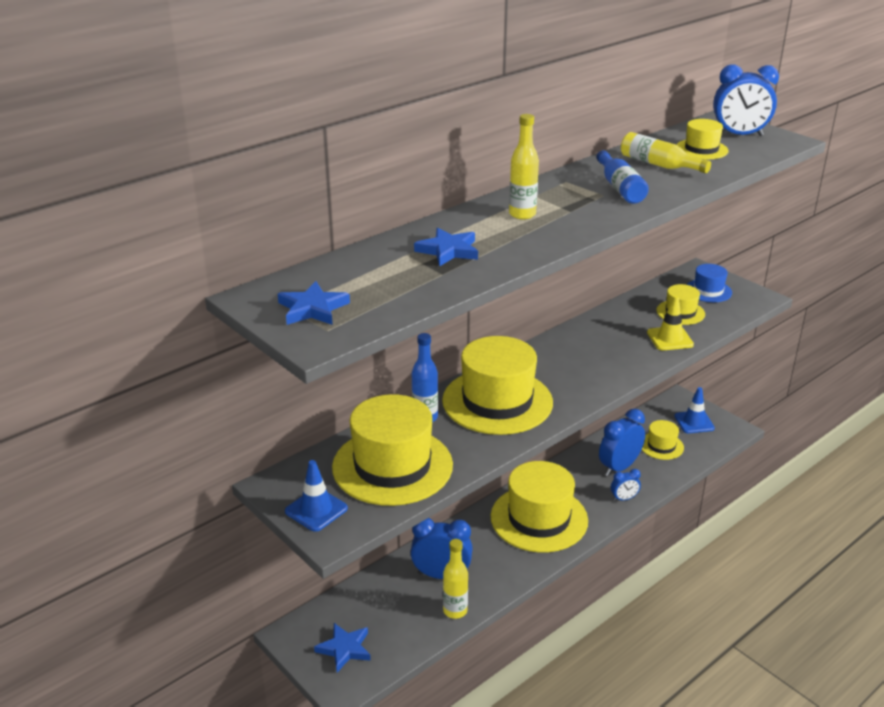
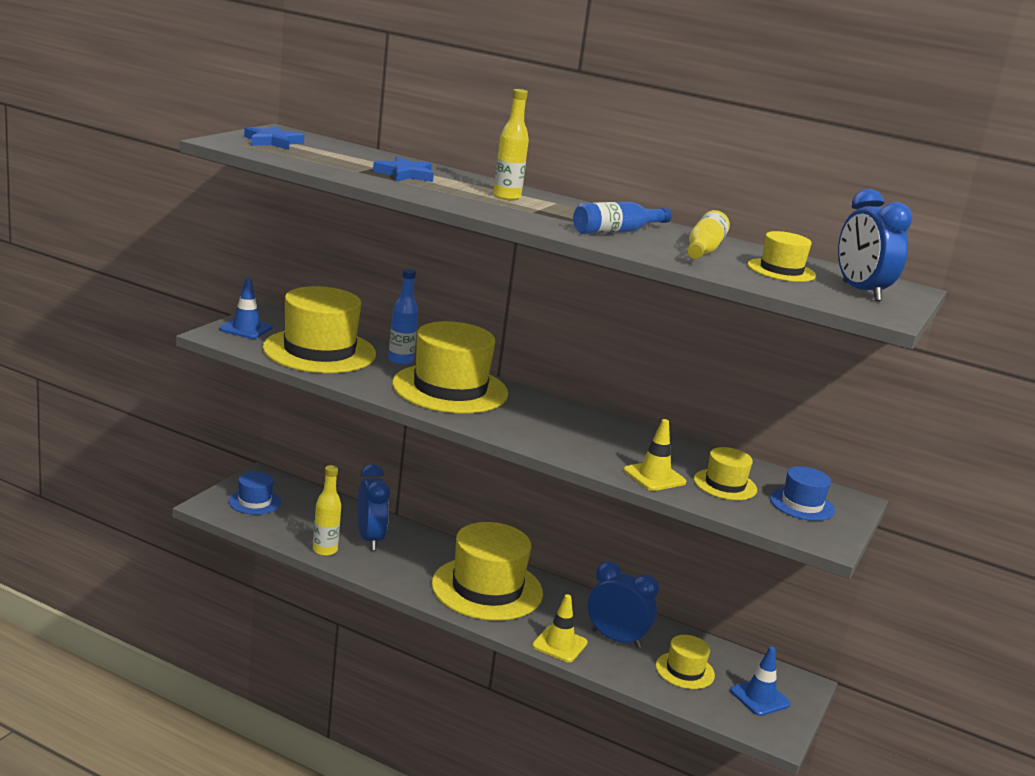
camera: 65 degrees right, 10 degrees down
blue star [314,623,371,672] -> blue hat [229,472,281,515]
blue clock [611,469,641,501] -> yellow traffic cone [532,594,588,662]

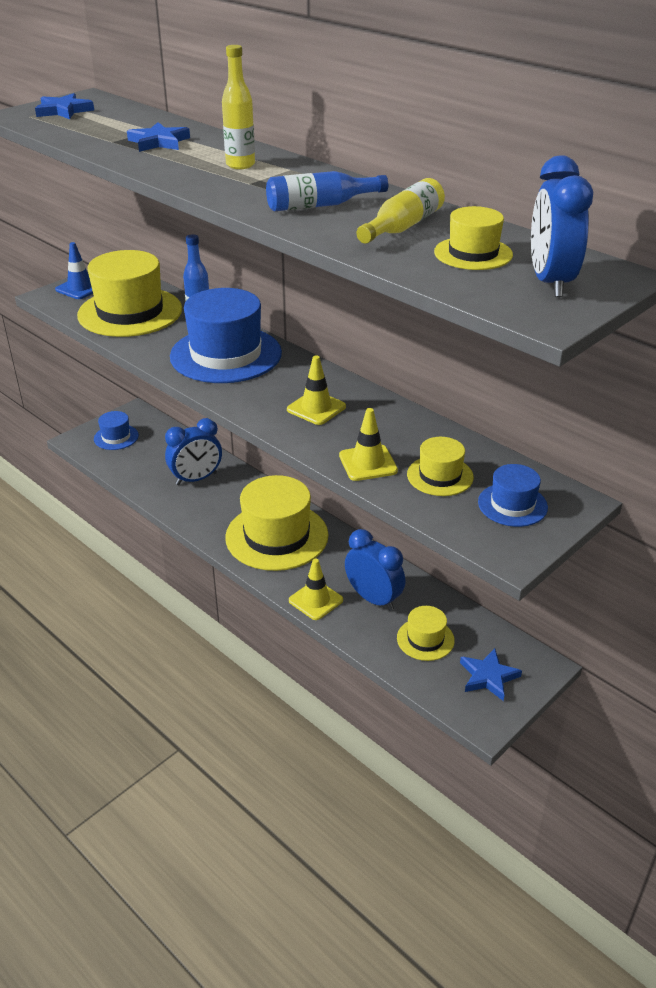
camera: 20 degrees right, 15 degrees up
yellow bottle [313,465,341,556] -> none
blue clock [357,464,390,550] -> blue clock turned 60 degrees clockwise [165,418,222,485]
yellow hat [392,321,508,413] -> blue hat [170,288,282,383]
blue traffic cone [730,647,791,716] -> blue star [460,648,522,701]
none -> yellow traffic cone [287,355,346,425]

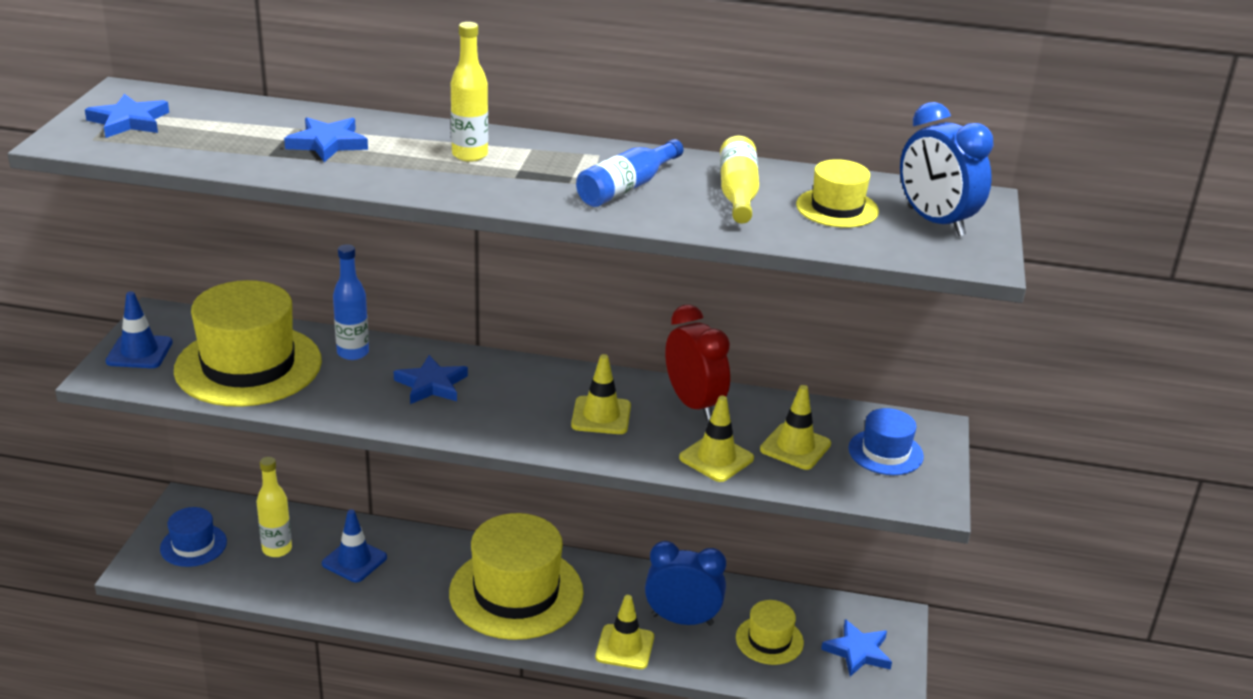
camera: 35 degrees left, 5 degrees down
blue clock [165,418,222,485] -> blue traffic cone [322,509,387,582]
blue hat [170,288,282,383] -> blue star [394,355,468,404]
yellow hat [407,437,474,496] -> yellow traffic cone [760,385,831,470]
none -> yellow bottle [256,457,292,557]
none -> red clock [665,305,730,420]

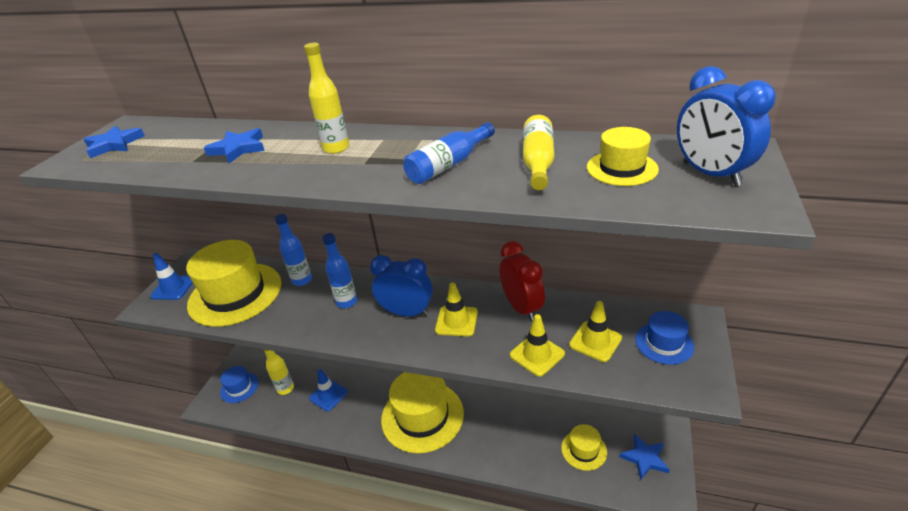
camera: 10 degrees right, 5 degrees up
blue star [394,355,468,404] -> blue bottle [322,233,357,308]
yellow traffic cone [595,595,654,669] -> none
blue clock [645,541,726,626] -> blue clock moved to [370,255,433,317]

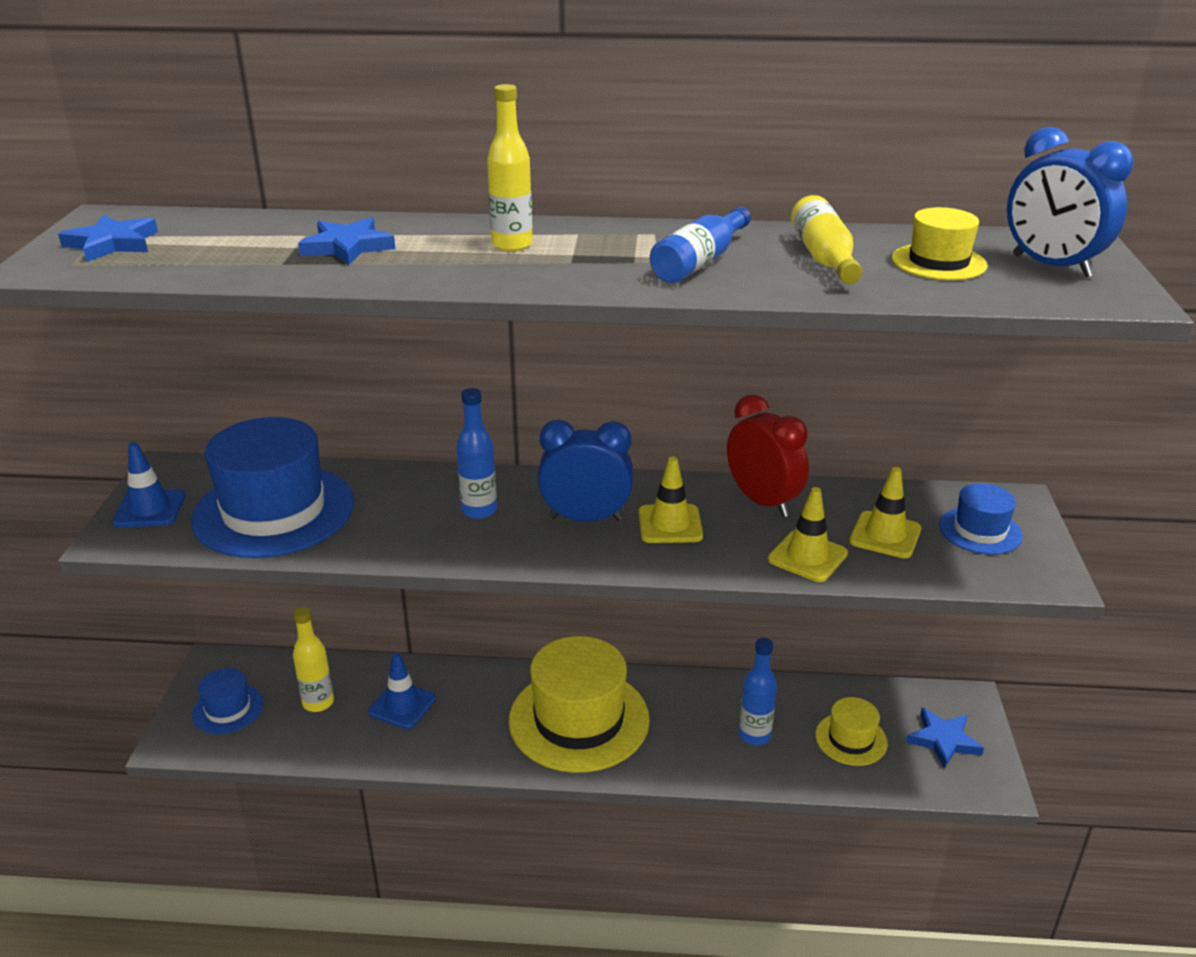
camera: 15 degrees left, 5 degrees down
yellow hat [186,240,282,327] -> blue hat [191,417,354,558]
blue bottle [275,214,312,286] -> blue bottle moved to [739,638,777,745]

